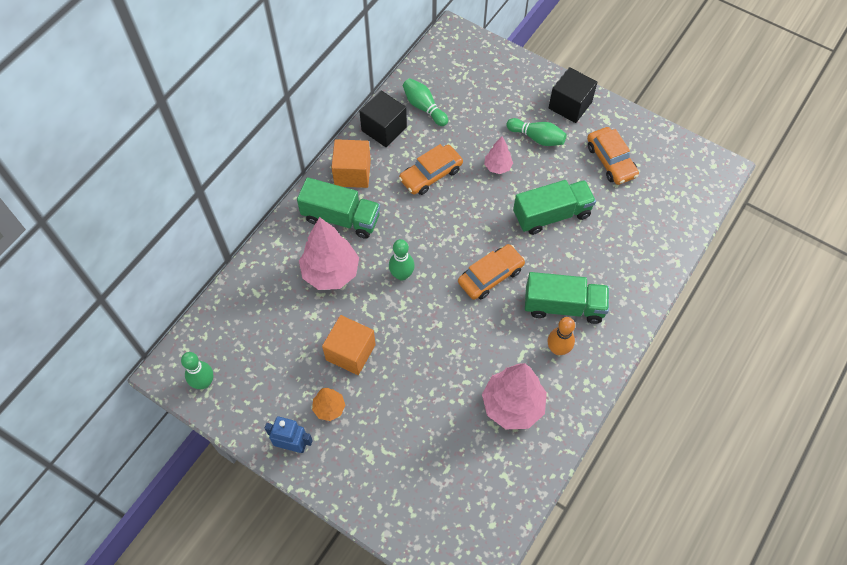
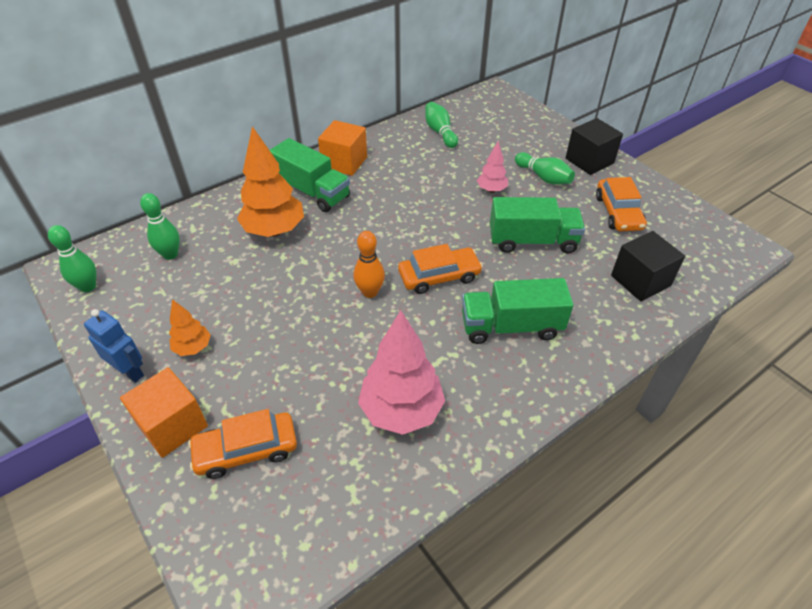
camera: 20 degrees right, 15 degrees down
pink tree [299,217,359,290] -> orange tree [237,126,304,237]
orange cube [322,315,376,375] -> orange cube moved to [120,367,208,458]
black cube [359,91,407,147] -> black cube moved to [611,231,685,301]
green bowling pin [389,239,415,281] -> green bowling pin moved to [140,193,180,260]
orange car [399,144,463,195] -> orange car moved to [188,409,297,479]
green truck [525,272,609,324] -> green truck turned 150 degrees clockwise [462,278,573,344]
orange bowling pin [548,317,575,355] -> orange bowling pin moved to [353,231,385,298]

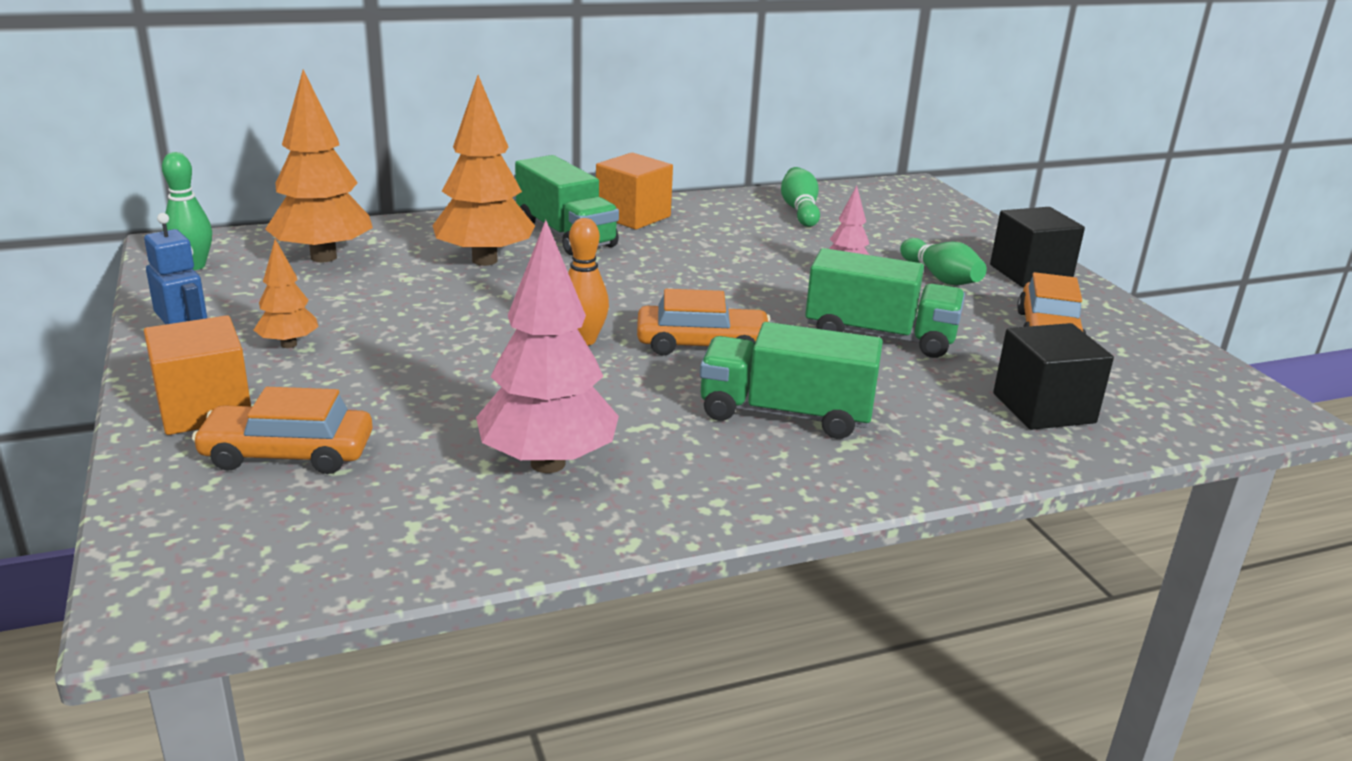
camera: 15 degrees right, 20 degrees down
green bowling pin [140,193,180,260] -> orange tree [265,69,373,263]

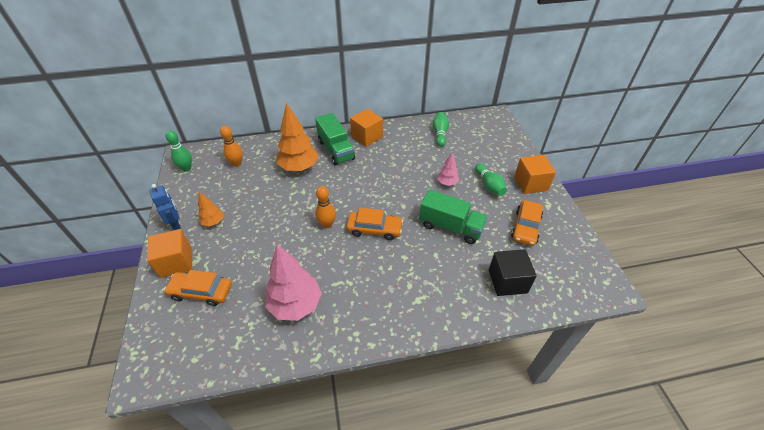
camera: 10 degrees right, 20 degrees up
orange tree [265,69,373,263] -> orange bowling pin [220,126,243,167]
green truck [700,322,883,439] -> none
black cube [990,207,1085,287] -> orange cube [514,155,556,194]

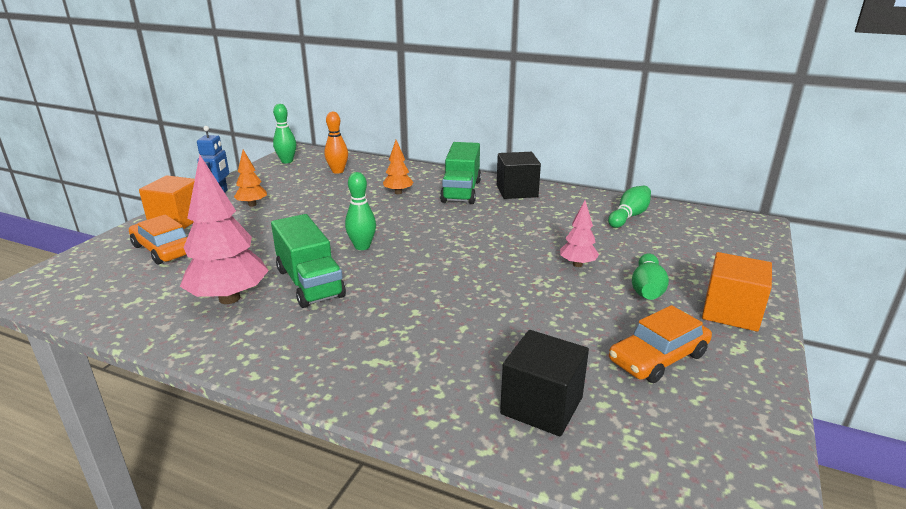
camera: 35 degrees right, 20 degrees down
orange tree [277,103,319,171] -> orange tree [383,140,413,194], size x0.52
orange bowling pin [315,186,336,228] -> green bowling pin [345,172,376,250]
orange car [346,208,403,240] -> none
orange cube [350,109,383,147] -> black cube [497,152,541,199]
green truck [419,189,488,244] -> green truck moved to [271,214,346,308]

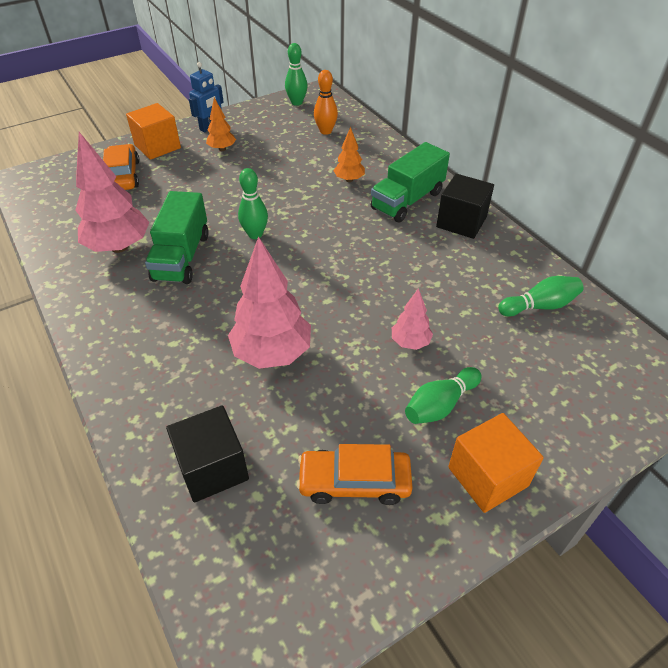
camera: 35 degrees right, 20 degrees up
none -> pink tree [228,237,311,369]

